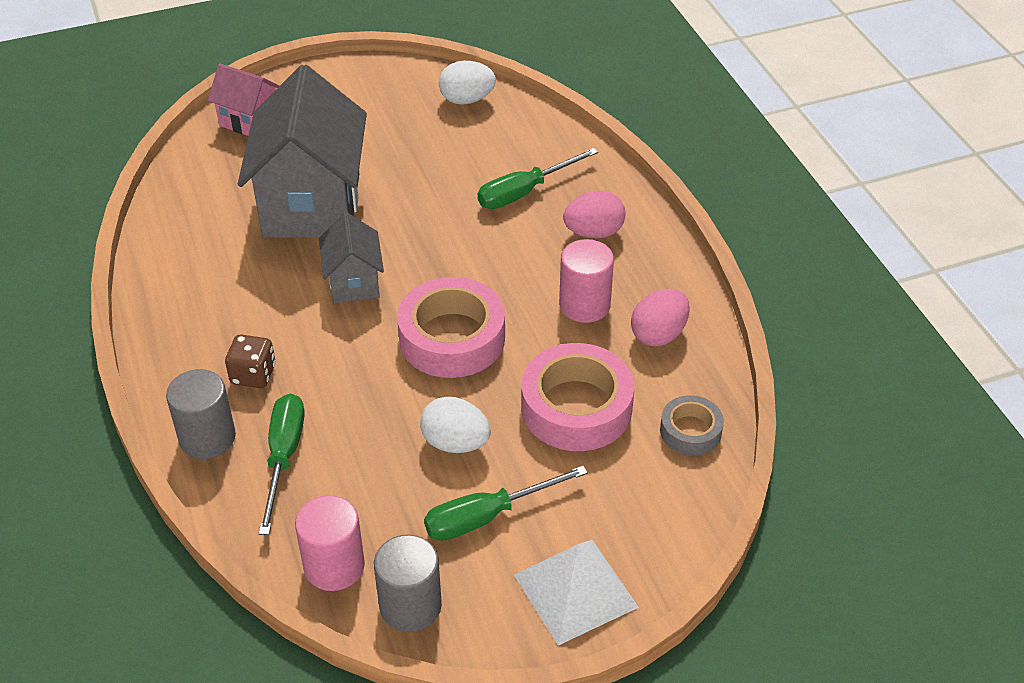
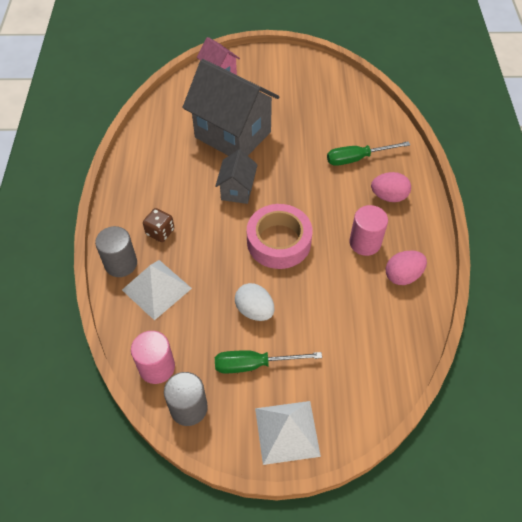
camera: 20 degrees right, 10 degrees up
grey house [238,65,367,238] -> grey house turned 75 degrees counterclockwise [182,59,279,156]
green screwdriver [258,394,305,535] -> white pyramid [122,260,192,321]
white egg [439,61,496,105] -> none
pink tape [521,343,634,451] -> none
grey tape [660,395,724,456] -> none

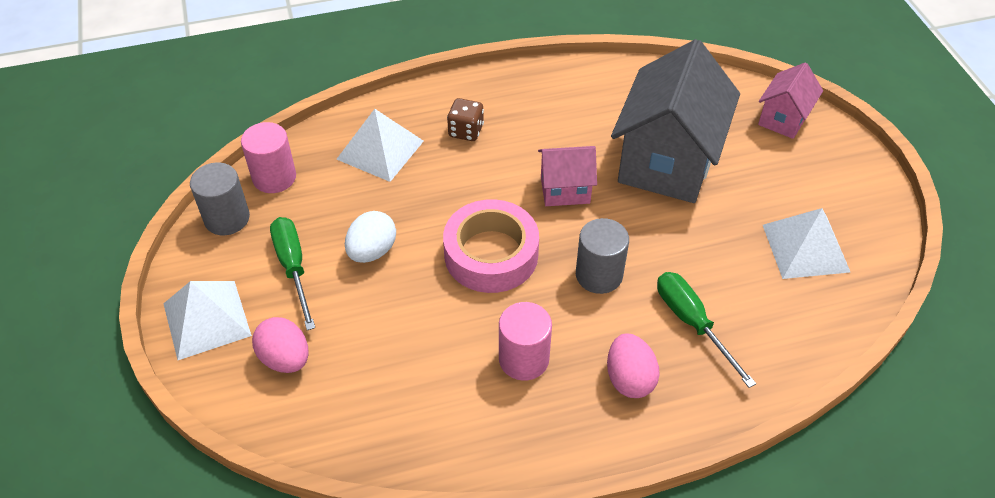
camera: 75 degrees right, 5 degrees down
grey cylinder [95,226,137,277] -> grey cylinder moved to [576,218,629,294]
grey house [215,150,258,204] -> pink house [538,146,597,206]
pink egg [385,250,427,285] -> pink egg moved to [252,317,309,373]
none -> white pyramid [763,208,850,279]

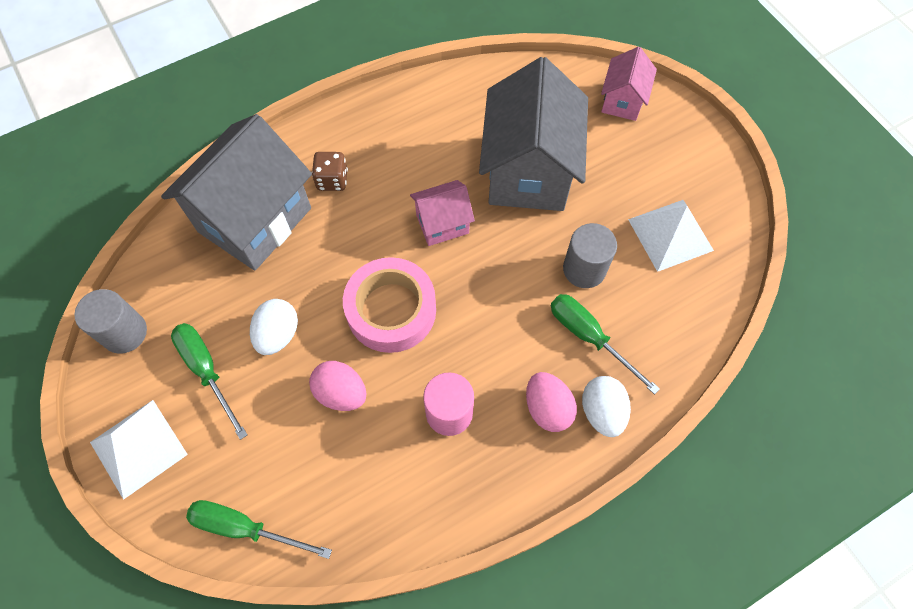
camera: 15 degrees left, 15 degrees up
pink cylinder [241,122,296,193] -> none
pink egg [252,317,309,373] -> pink egg moved to [309,361,366,411]
white pyramid [336,109,424,182] -> grey house [161,114,312,271]
grey cylinder [576,218,629,294] -> grey cylinder moved to [563,223,617,288]
none -> green screwdriver [186,500,332,559]
none -> white egg [582,376,631,437]

